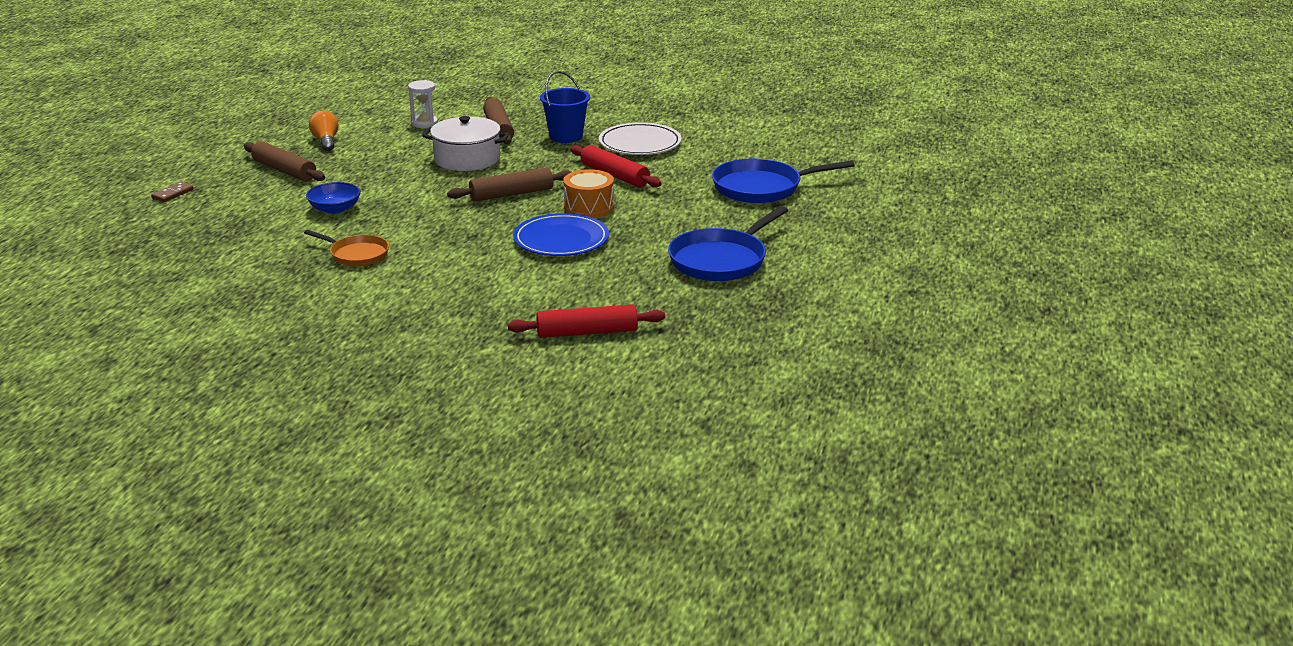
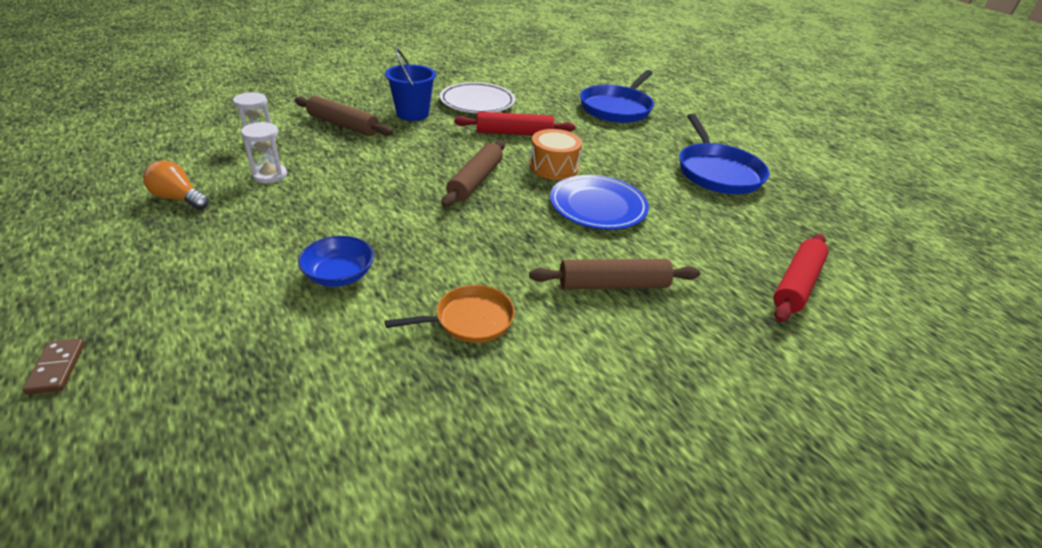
camera: 50 degrees left, 10 degrees up
brown rolling pin [244,141,325,182] -> brown rolling pin moved to [529,259,700,289]
white pot [422,116,509,171] -> none
none -> white hourglass [241,122,287,184]

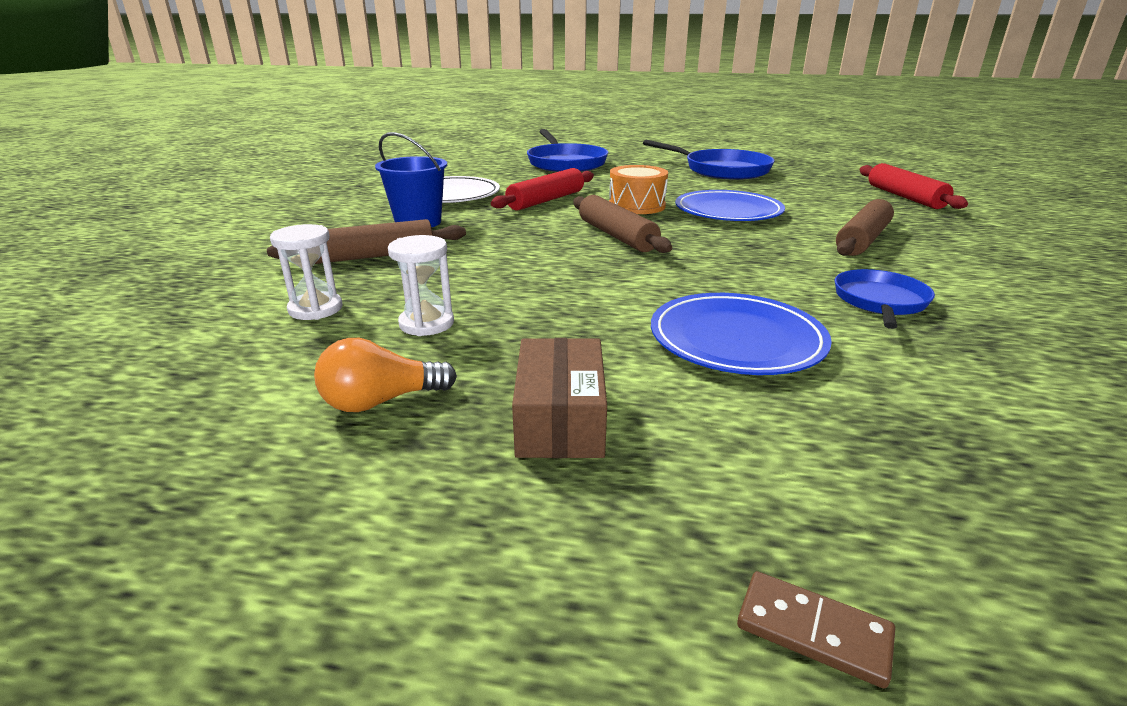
camera: 45 degrees left, 10 degrees down
blue bowl [298,236,374,287] -> blue plate [651,293,832,375]
orange pan [385,285,515,343] -> blue pan [835,269,935,329]
none -> brown box [512,338,607,458]

